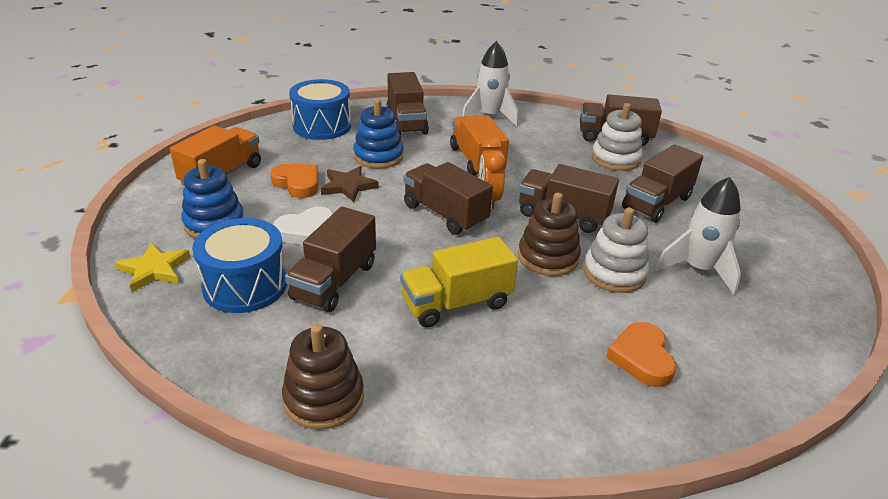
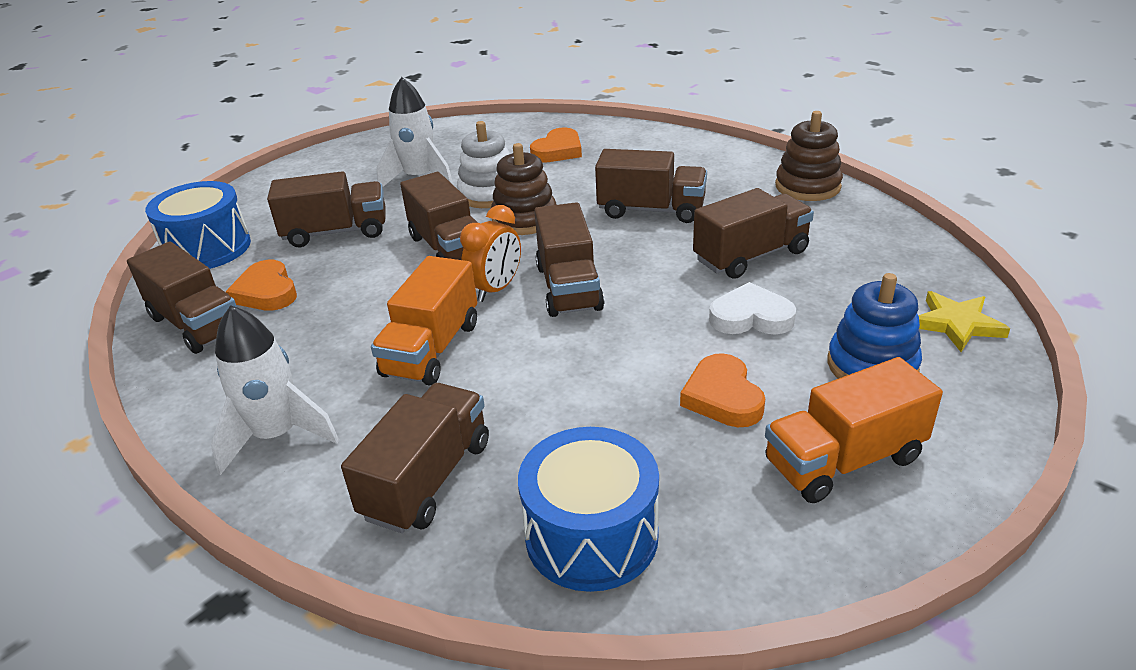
camera: 140 degrees left, 0 degrees up
blue drum [192,218,287,313] -> blue drum moved to [145,181,251,269]
brown star [321,166,379,202] -> none
blue stacking toy [353,99,404,169] -> none
yellow truck [400,237,518,328] -> brown truck [595,149,707,223]
white stacking toy [592,103,643,171] -> orange heart [226,260,297,311]

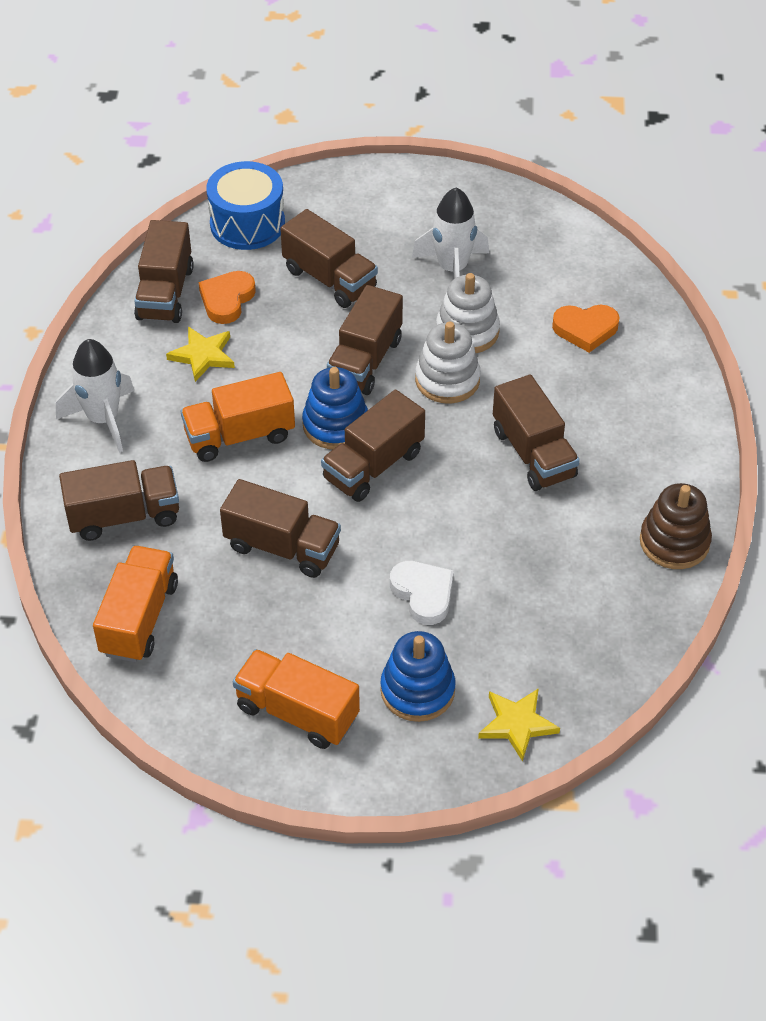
camera: 50 degrees right, 15 degrees up
orange clock [460,205,521,302] -> blue stacking toy [302,367,368,449]
brown stacking toy [491,143,556,235] -> white stacking toy [415,322,481,403]
blue drum [518,427,659,592] -> orange truck [93,546,178,662]
orange heart [680,353,765,427] -> none
brown truck [693,188,814,279] -> brown truck moved to [220,479,341,578]
none -> yellow star [166,327,235,382]

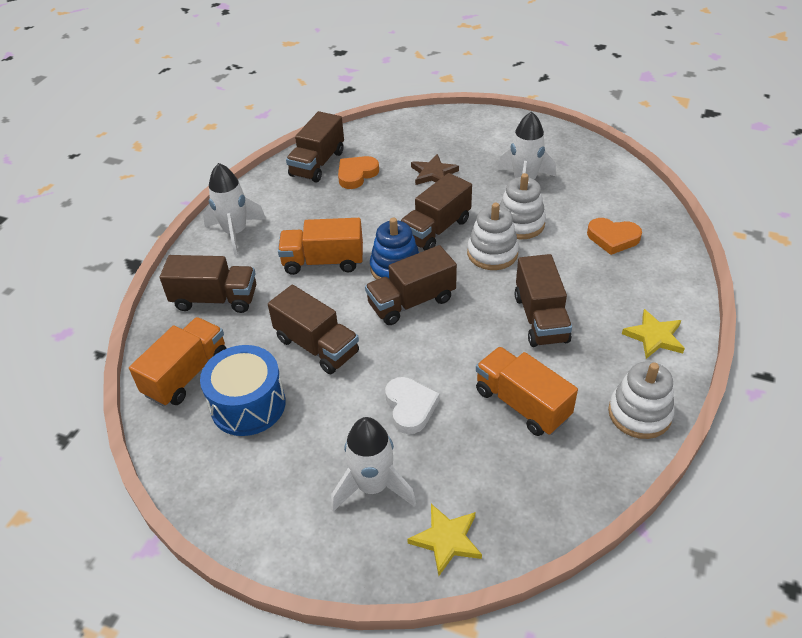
camera: 20 degrees right, 5 degrees down
yellow star [166,327,235,382] -> yellow star moved to [622,309,685,359]
blue drum [206,161,285,250] -> blue drum moved to [200,345,286,436]
orange truck [233,649,360,749] -> orange truck moved to [476,347,578,436]
brown truck [280,209,378,308] -> brown star [411,154,459,185]
blue stacking toy [380,631,456,722] -> white rocket [331,417,416,512]
brown stacking toy [640,483,712,569] -> white stacking toy [608,362,674,439]

